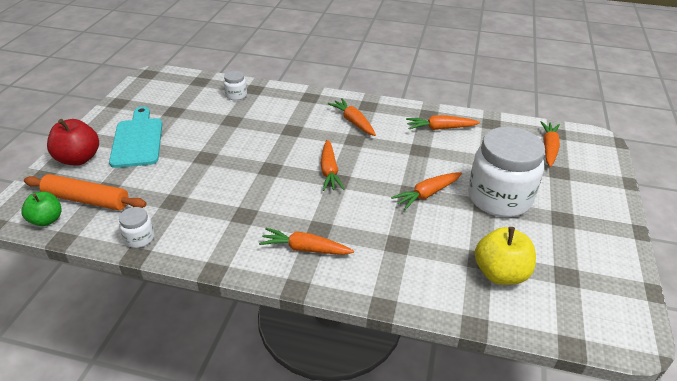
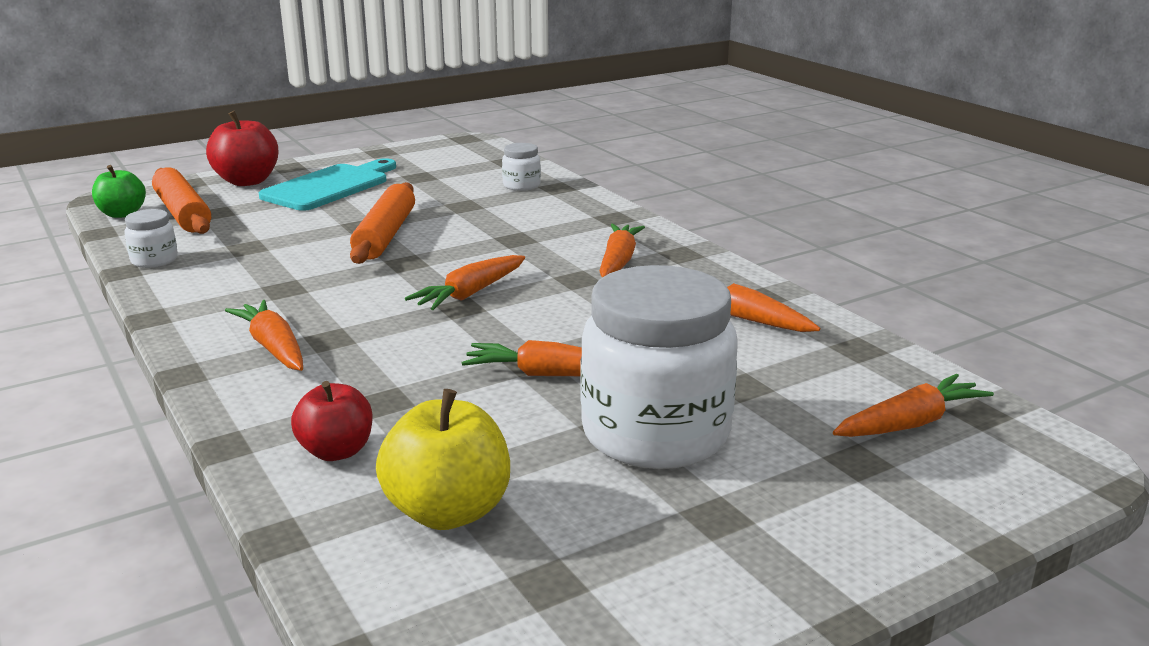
camera: 45 degrees right, 15 degrees down
none -> red apple [291,381,373,461]
none -> orange rolling pin [350,182,415,264]

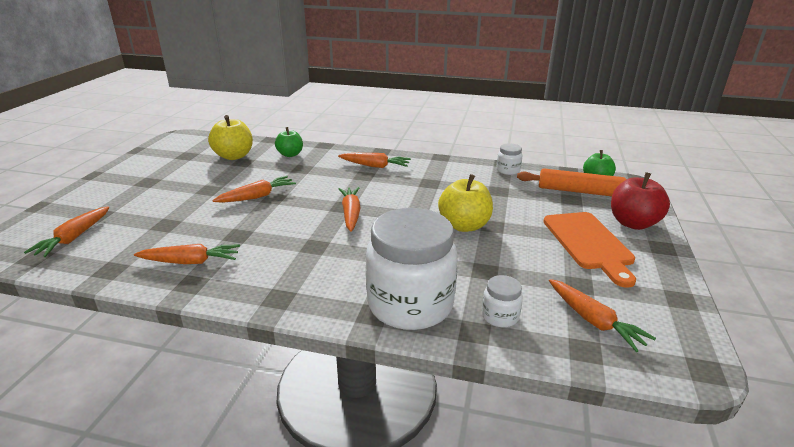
camera: 135 degrees right, 5 degrees up
turquoise cutting board [259,158,396,211] -> orange cutting board [543,212,636,288]
red apple [291,381,373,461] -> green apple [275,127,303,157]
orange rolling pin [350,182,415,264] -> yellow apple [438,174,493,232]
white jar [580,265,738,469] -> white jar moved to [366,208,458,330]
orange carrot [599,224,645,278] -> orange carrot moved to [549,279,656,352]

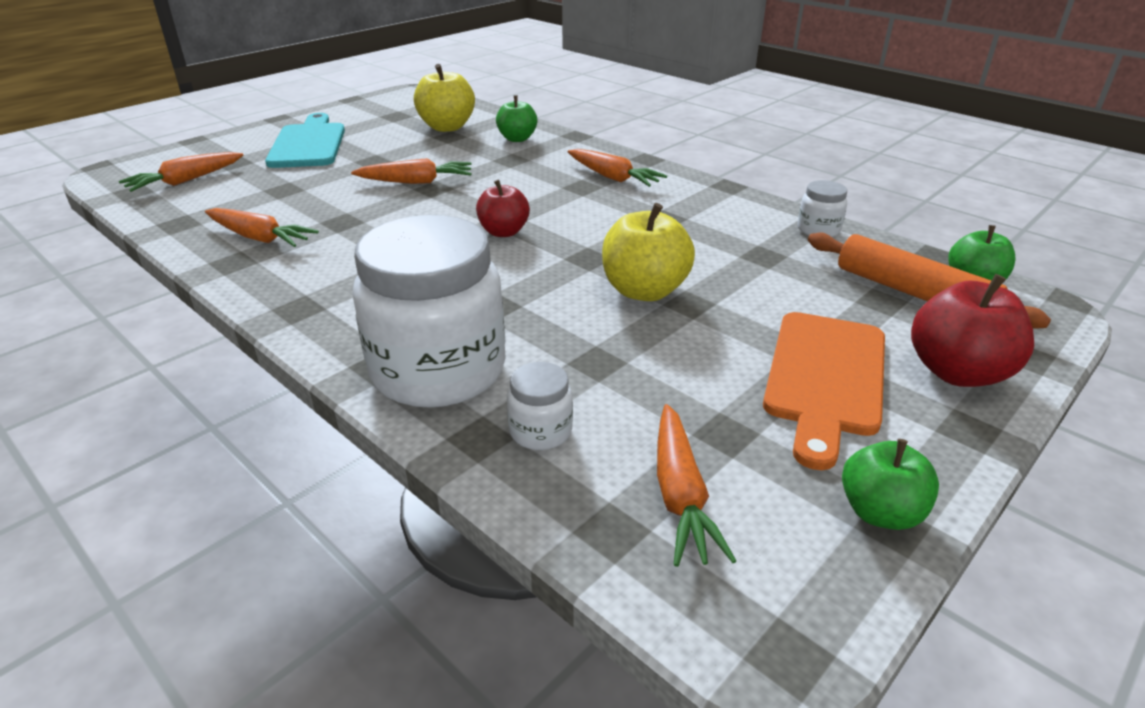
camera: 30 degrees right, 5 degrees up
orange carrot [339,187,361,232] -> red apple [476,180,530,237]
none -> turquoise cutting board [265,113,345,168]
none -> green apple [842,439,939,530]

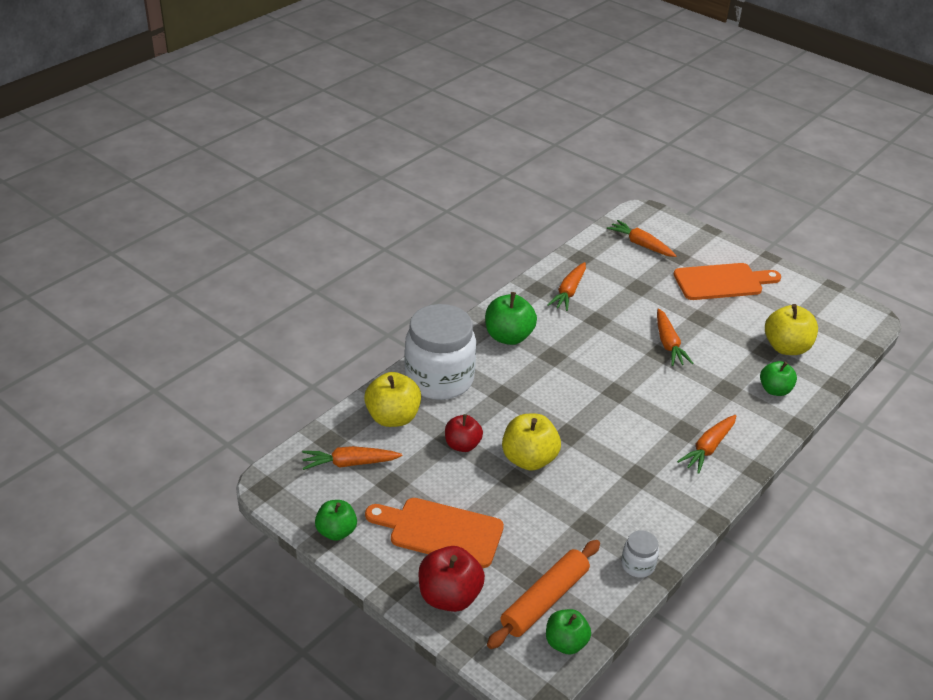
camera: 85 degrees right, 5 degrees up
turquoise cutting board [265,113,345,168] -> orange cutting board [674,263,781,300]
red apple [476,180,530,237] -> red apple moved to [445,414,483,452]
white jar [507,362,573,450] -> yellow apple [364,372,421,427]
none -> green apple [485,292,537,345]

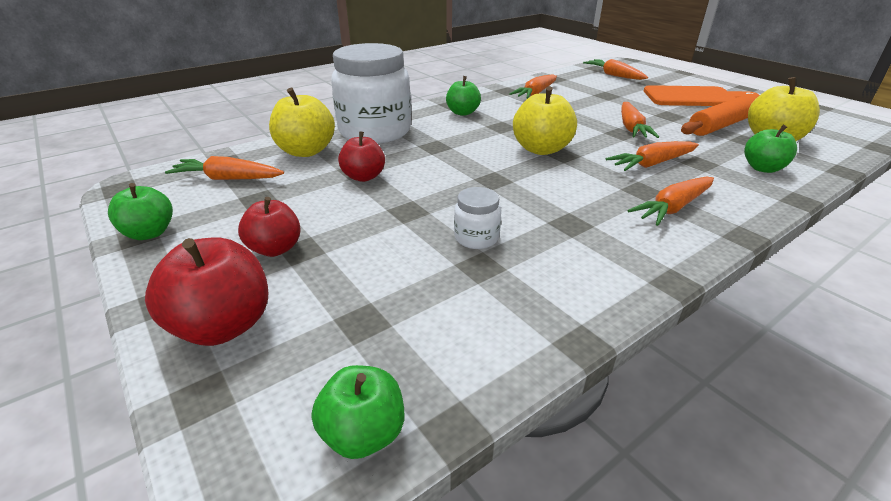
camera: 15 degrees right, 5 degrees down
orange cutting board [365,498,504,568] -> red apple [238,197,301,257]
green apple [485,292,537,345] -> green apple [446,76,481,116], size x0.66
orange rolling pin [487,540,600,649] -> orange rolling pin moved to [681,93,758,136]
yellow apple [502,414,561,471] -> yellow apple moved to [513,86,577,155]
white jar [621,530,659,578] -> white jar moved to [454,187,501,249]
none -> orange carrot [606,141,699,171]

